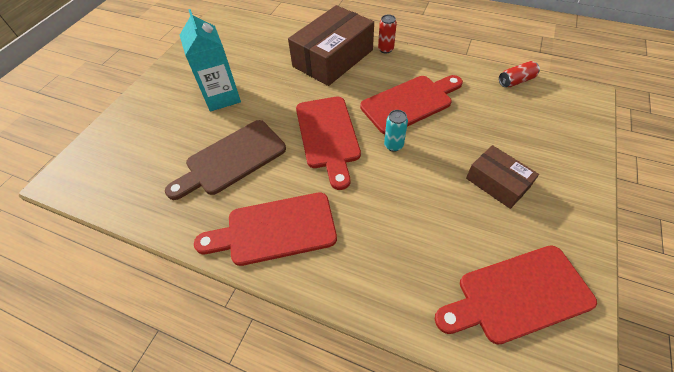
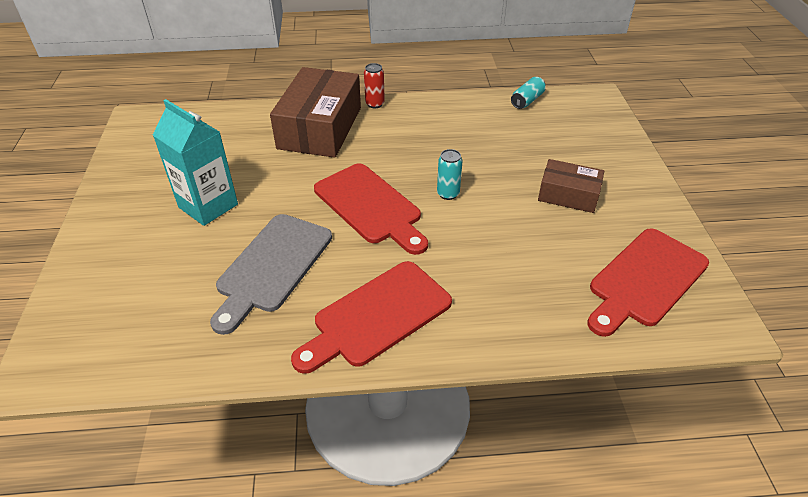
camera: 30 degrees left, 10 degrees down
brown cutting board [165,120,286,200] -> grey cutting board [210,214,332,335]
red cutting board [360,75,463,134] -> none
red can [499,61,540,87] -> turquoise can [511,77,546,109]

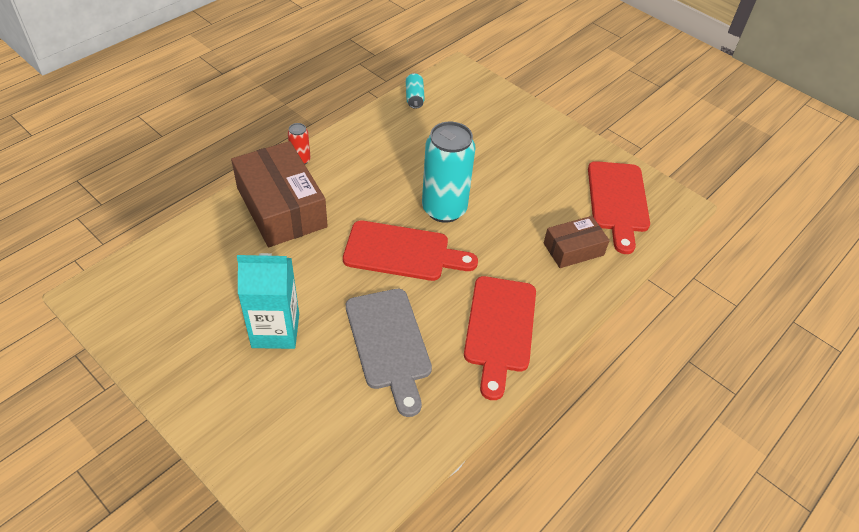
camera: 45 degrees left, 5 degrees up
turquoise can [437,149,463,200] -> turquoise can [422,122,476,223], size x2.24
brown box [538,159,604,213] -> brown box moved to [544,216,610,268]

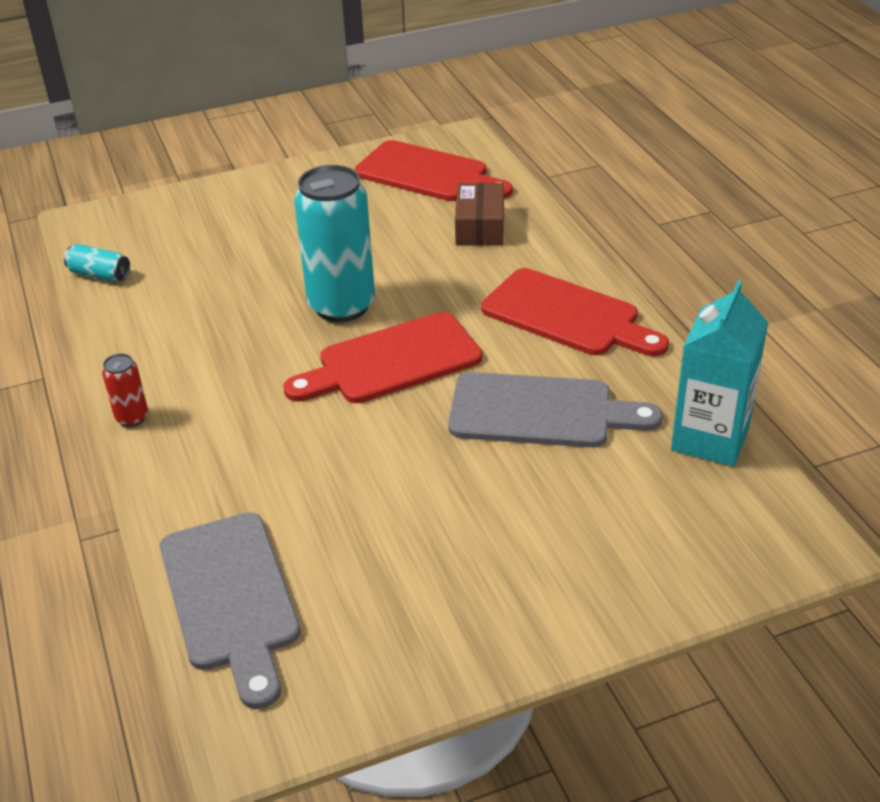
camera: 60 degrees left, 10 degrees down
brown box [231,141,328,247] -> none
turquoise carton [237,253,299,349] -> turquoise carton moved to [671,280,768,466]
red cutting board [343,221,478,281] -> red cutting board turned 150 degrees counterclockwise [283,312,482,403]
none -> grey cutting board [160,512,301,709]

